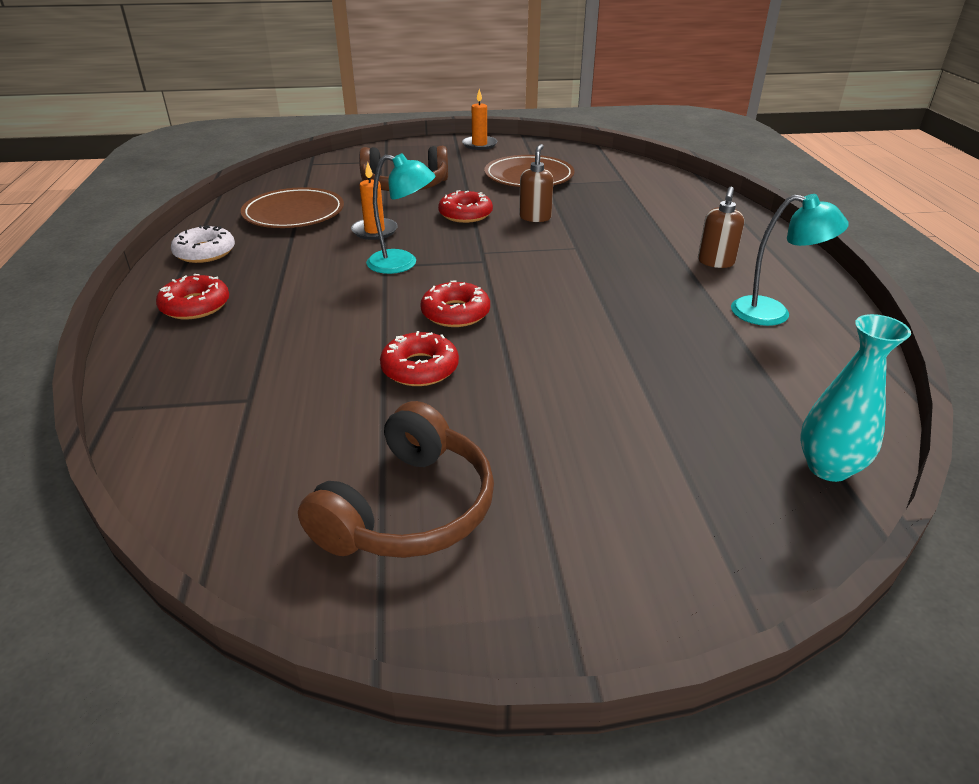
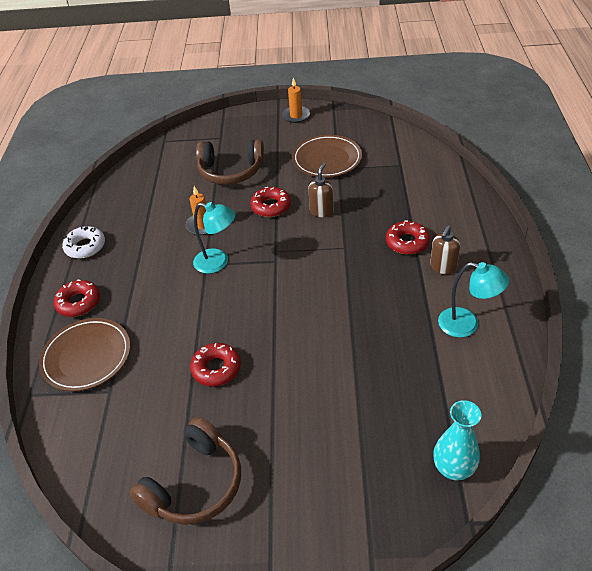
camera: 10 degrees right, 10 degrees up
brown plate [241,187,344,228] -> brown plate moved to [39,318,130,391]
red donut [420,281,490,327] -> red donut moved to [386,221,430,255]

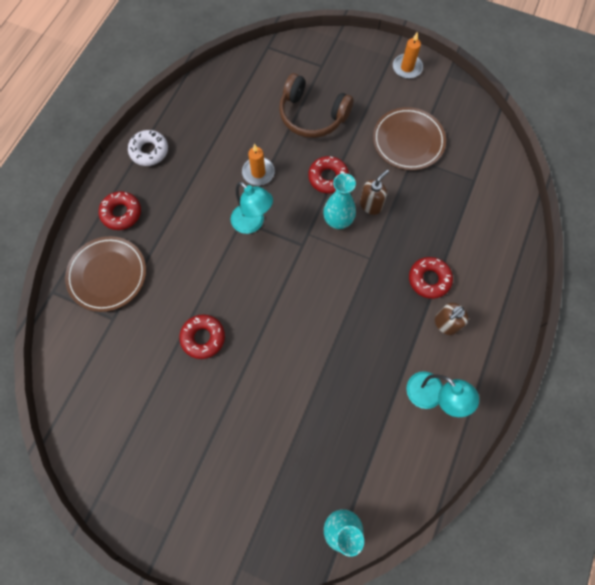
camera: 20 degrees right, 25 degrees up
brown headphones [130,417,241,525] -> none
none -> turquoise vase [323,173,356,229]

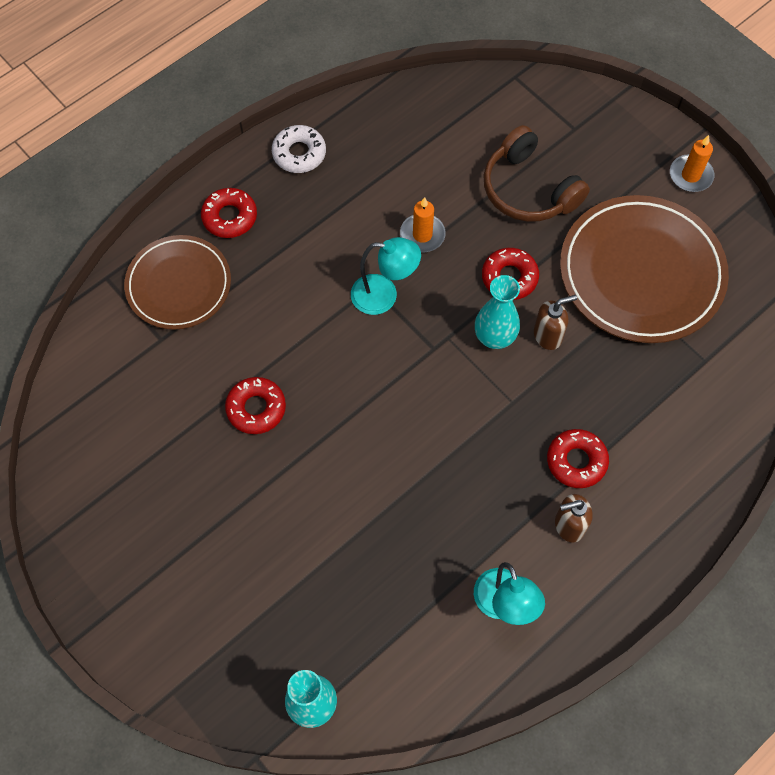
camera: 25 degrees right, 5 degrees down
turquoise lamp [231,182,273,234] -> turquoise lamp turned 60 degrees counterclockwise [351,237,421,315]
brown plate [373,107,446,170] -> brown plate [560,195,729,343], size x1.58

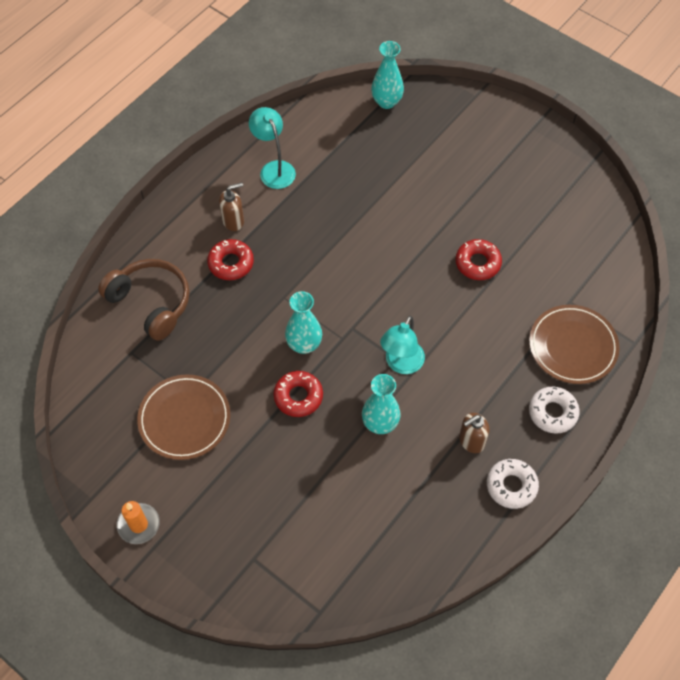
camera: 170 degrees right, 5 degrees down
red donut [201,188,257,238] -> white donut [529,386,580,434]
turquoise lamp [351,237,421,315] -> turquoise lamp turned 60 degrees counterclockwise [380,316,425,374]
orange candle [400,197,445,252] -> turquoise vase [362,374,400,434]
brown headphones [483,125,590,222] -> brown headphones moved to [98,259,190,341]
brown soap dispenser [534,295,577,350] -> brown soap dispenser moved to [459,413,490,453]
brown plate [560,195,729,343] -> brown plate [137,374,230,460], size x0.63

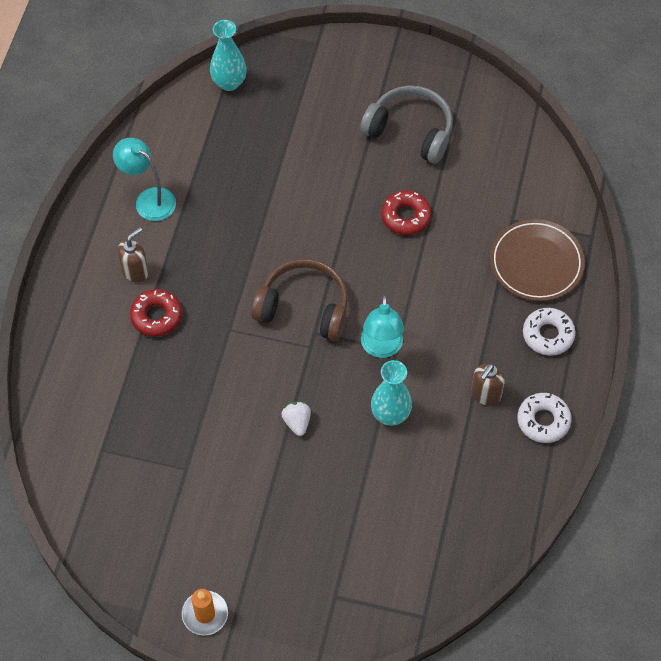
camera: 25 degrees left, 0 degrees up
brown headphones [98,259,190,341] -> brown headphones moved to [252,259,348,341]
brown plate [137,374,230,460] -> none
red donut [274,371,323,417] -> white strawberry [281,402,311,436]
turquoise vase [285,291,322,354] -> none
none -> grey headphones [360,86,453,163]

